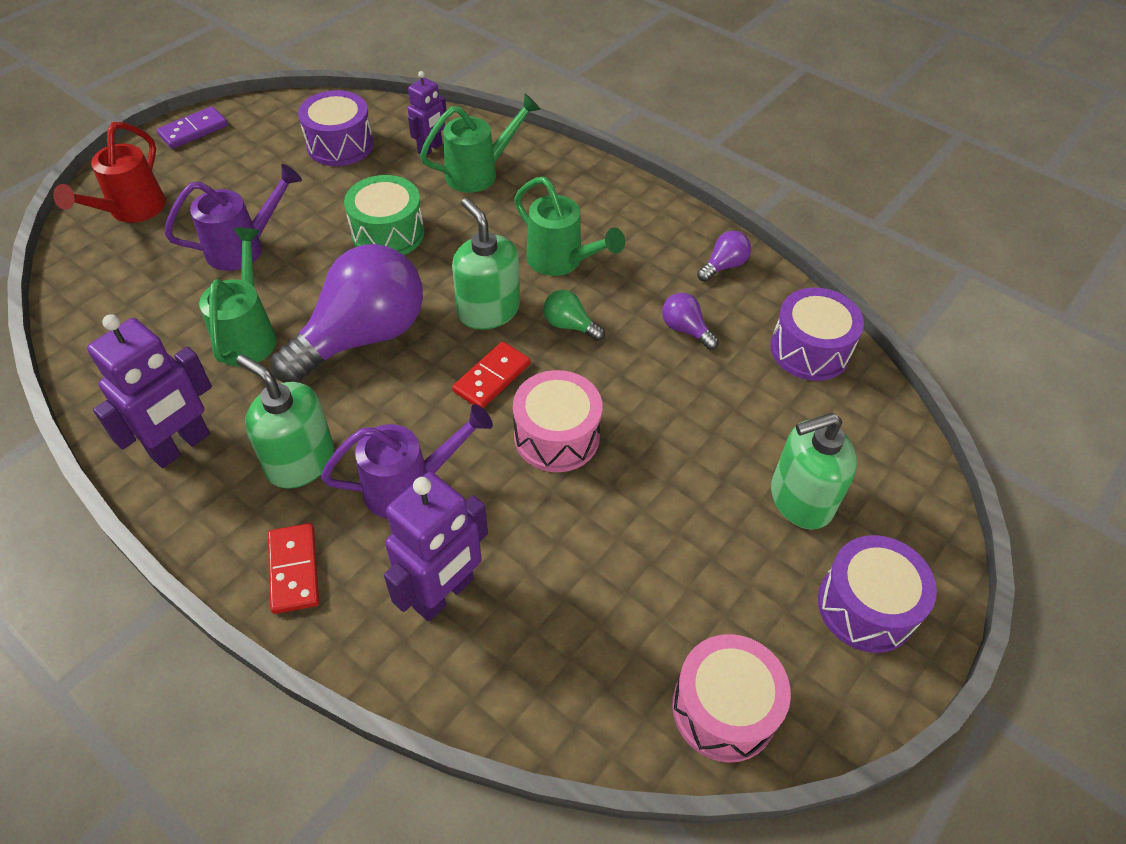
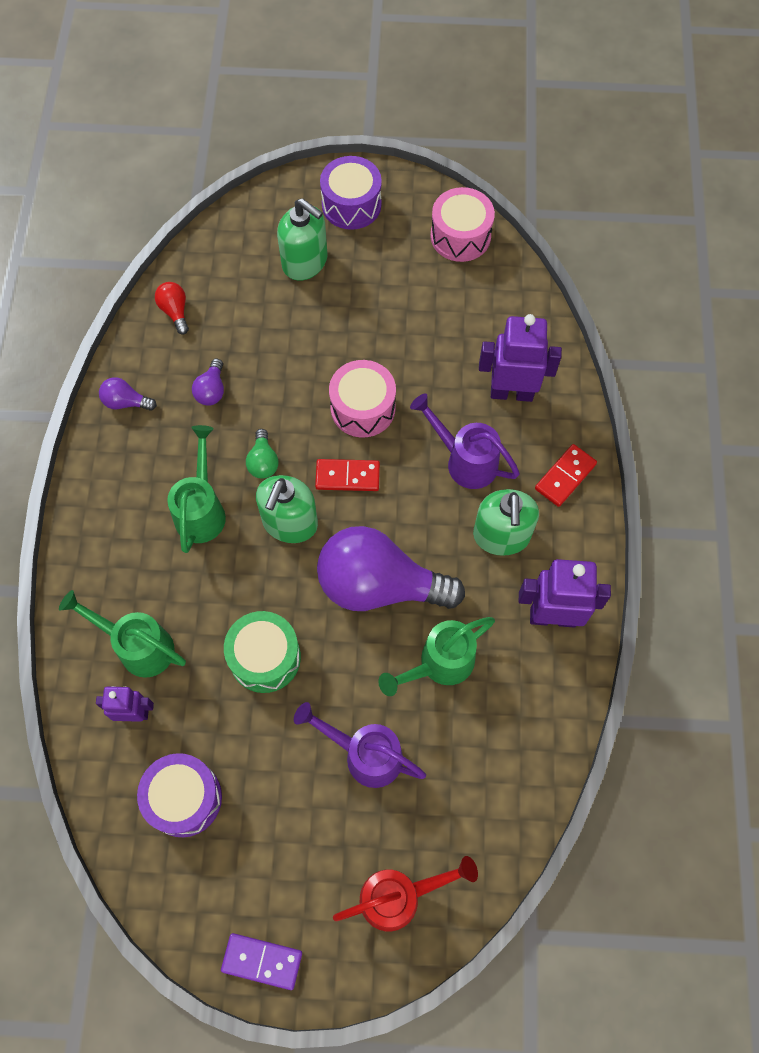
camera: 125 degrees left, 15 degrees up
purple drum [770,287,864,381] -> red light bulb [155,282,189,335]

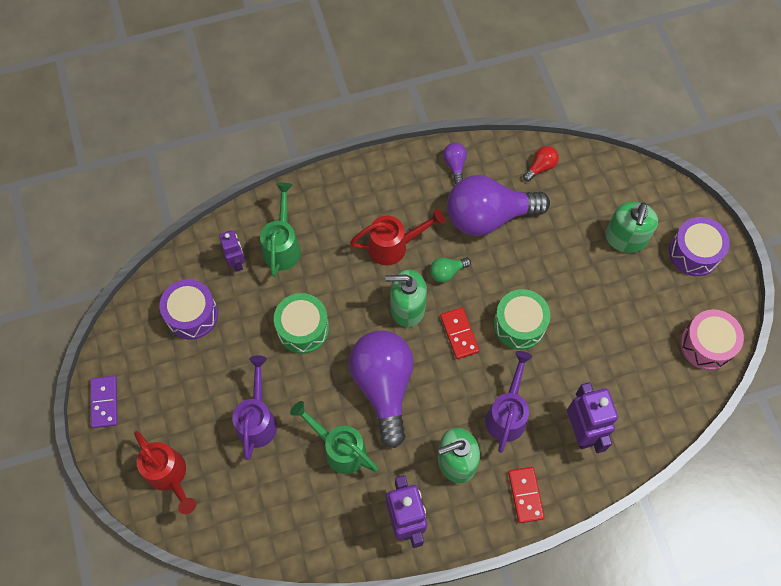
camera: 70 degrees right, 0 degrees up
green watering can [167,425,226,553] -> red watering can [350,209,445,265]
purple light bulb [192,359,224,406] -> purple light bulb [447,175,550,236], size x2.43
pink drum [329,360,396,437] -> green drum [494,289,550,350]
red domino [535,444,597,507] -> red domino turned 60 degrees clockwise [508,467,545,523]

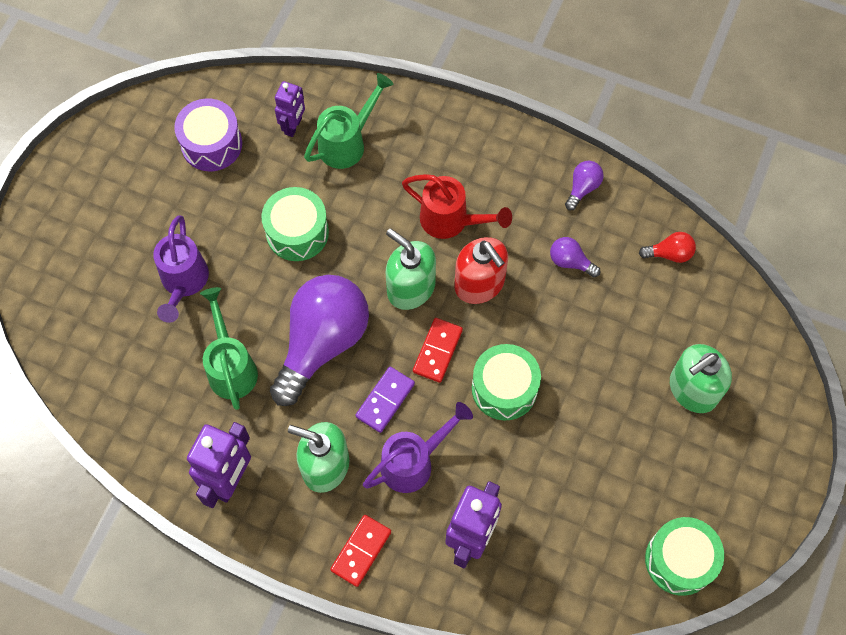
camera: 40 degrees right, 0 degrees up
purple domino [91,376,118,428] -> purple domino moved to [355,367,415,433]
red watering can [134,431,196,514] -> none
purple watering can [232,356,277,460] -> purple watering can turned 135 degrees clockwise [153,215,209,323]
green light bulb [430,257,471,282] -> red soap dispenser [454,237,508,304]
purple light bulb [447,175,550,236] -> purple light bulb [550,237,600,277], size x0.41
purple drum [669,217,730,276] -> none
pink drum [681,309,744,370] -> green drum [645,517,724,596]

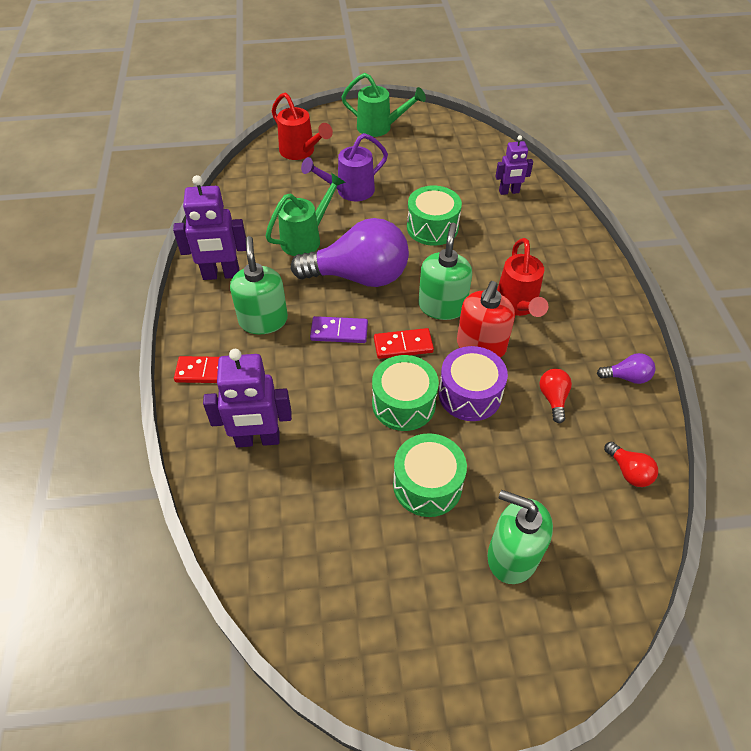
camera: 60 degrees right, 15 degrees down
purple drum [174,98,242,171] -> purple drum moved to [439,346,508,421]
green watering can [304,73,394,169] -> green watering can moved to [341,73,426,137]
purple watering can [363,402,473,493] -> none
purple light bulb [550,237,600,277] -> red light bulb [540,369,572,423]
green drum [645,517,724,596] -> green drum moved to [393,433,467,517]
none -> red watering can [272,92,333,160]

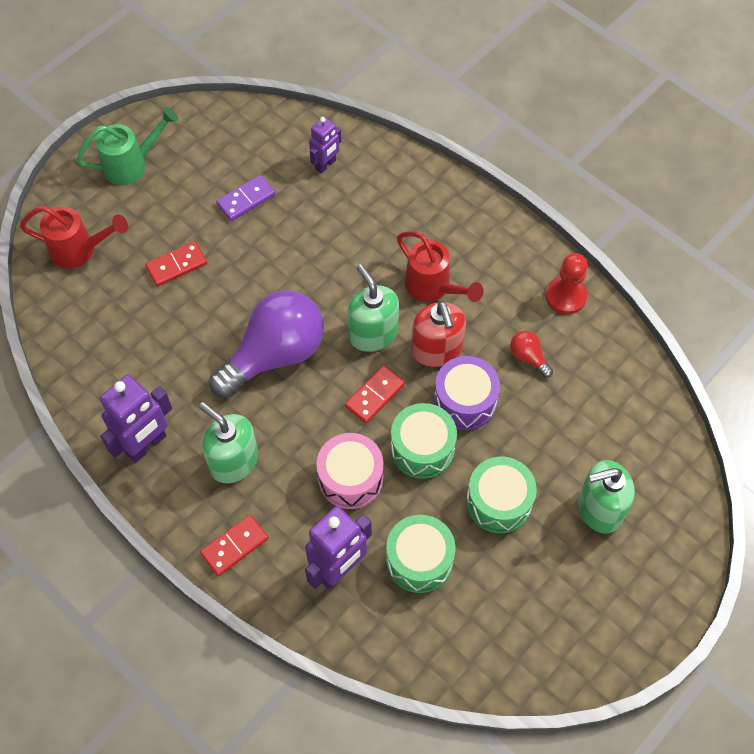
camera: 40 degrees left, 10 degrees up
green watering can [265,173,346,256] -> none
purple watering can [301,133,388,201] -> red domino [145,241,207,287]
purple domino [310,316,368,343] -> purple domino moved to [216,175,275,221]
green drum [407,186,462,246] -> green drum moved to [386,515,456,593]
purple light bulb [597,353,655,384] -> red pawn [546,253,588,315]
red light bulb [604,442,658,487] -> none
none -> pink drum [317,433,383,509]

